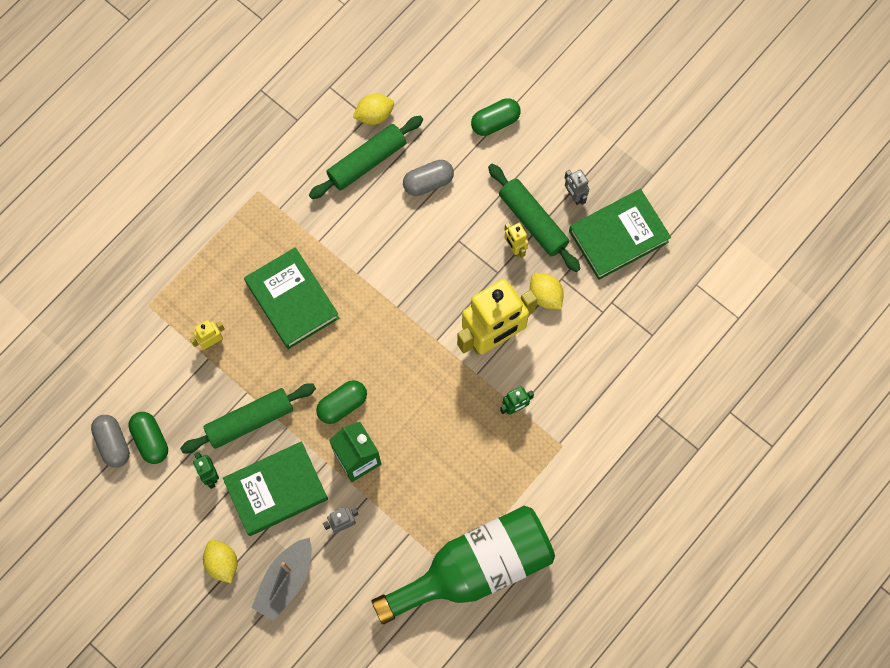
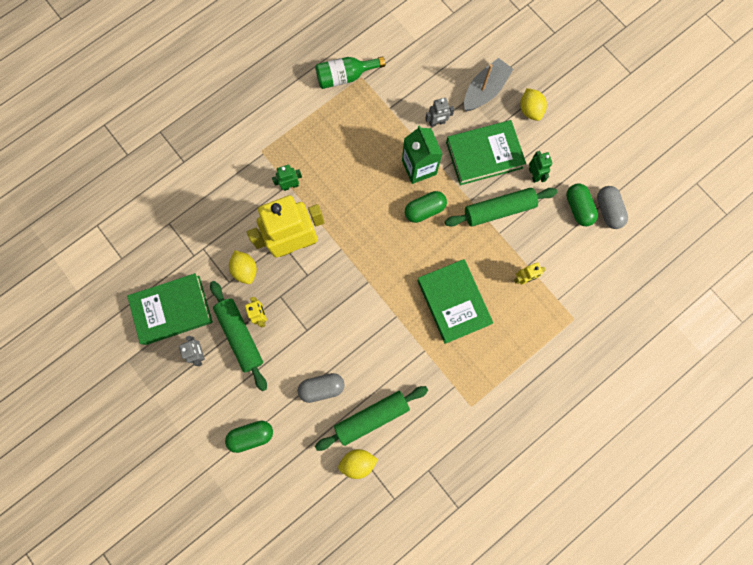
camera: 170 degrees left, 5 degrees up
green bottle [372,506,555,624] -> green bottle [315,56,385,89], size x0.51

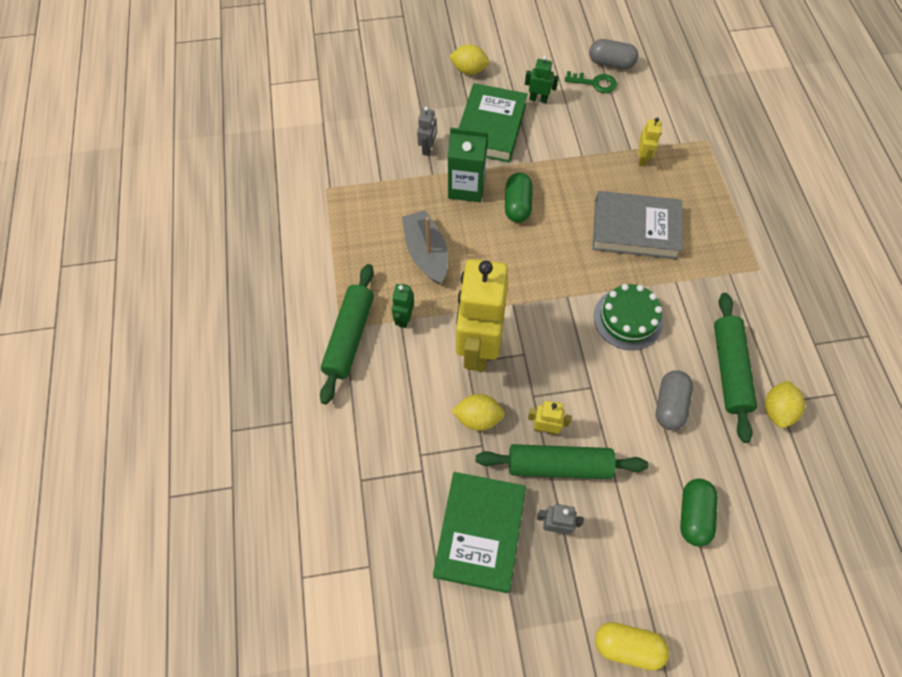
camera: 60 degrees left, 15 degrees down
green bottle [315,56,385,89] -> none
green book [417,259,493,344] -> grey book [592,191,683,259]
green rolling pin [445,188,557,227] -> green rolling pin moved to [320,264,374,405]
grey boat [464,58,513,111] -> grey boat moved to [402,210,448,285]
green capsule [566,184,598,226] -> green key [565,71,617,93]
none -> green cake [594,284,663,350]
none -> yellow capsule [595,622,669,671]

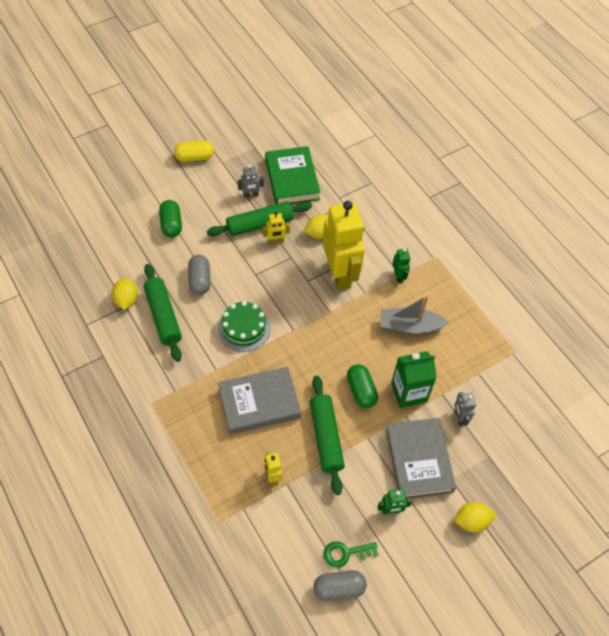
camera: 155 degrees right, 5 degrees down
green rolling pin [320,264,374,405] -> green rolling pin moved to [310,376,345,495]
grey boat [402,210,448,285] -> grey boat turned 135 degrees clockwise [381,295,450,335]
green book [459,83,528,163] -> grey book [386,418,456,498]

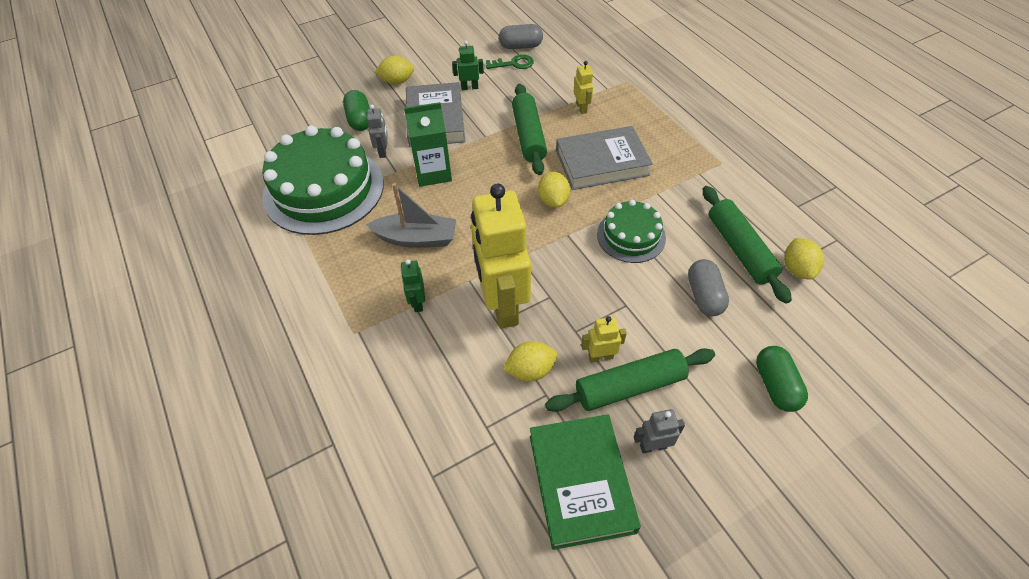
camera: 175 degrees left, 5 degrees down
yellow capsule [174,140,214,162] -> none
green capsule [347,364,378,408] -> green capsule moved to [343,90,370,131]
none -> green cake [262,125,384,235]
none -> yellow lemon [538,172,570,208]

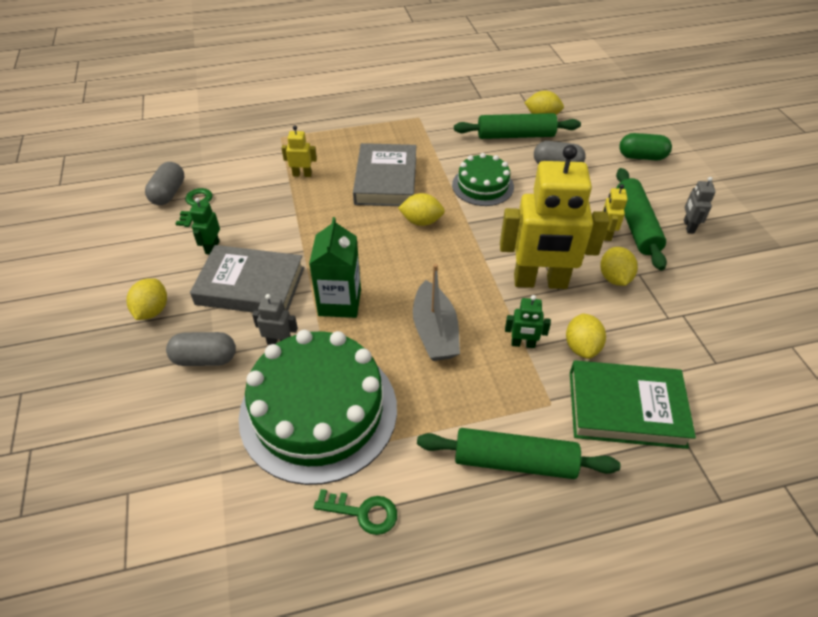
camera: 75 degrees left, 5 degrees down
green capsule [343,90,370,131] -> grey capsule [166,332,236,366]
grey boat [366,183,456,248] -> grey boat turned 150 degrees clockwise [413,264,460,361]
green rolling pin [512,84,547,175] -> green rolling pin moved to [417,428,621,479]
green book [530,414,641,550] -> green book moved to [570,360,696,449]
none -> green key [314,489,397,535]
none -> yellow lemon [566,313,606,359]

